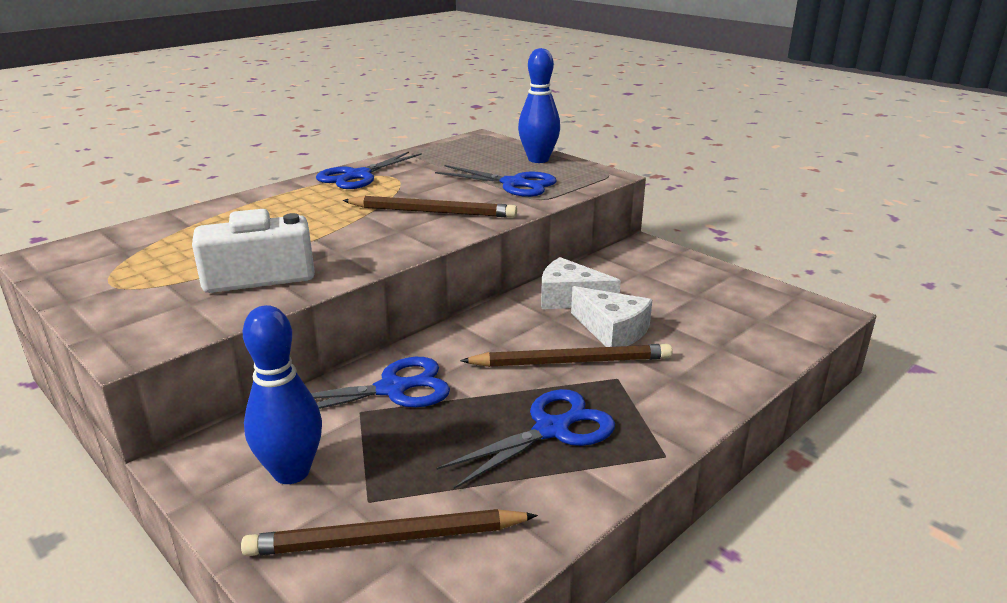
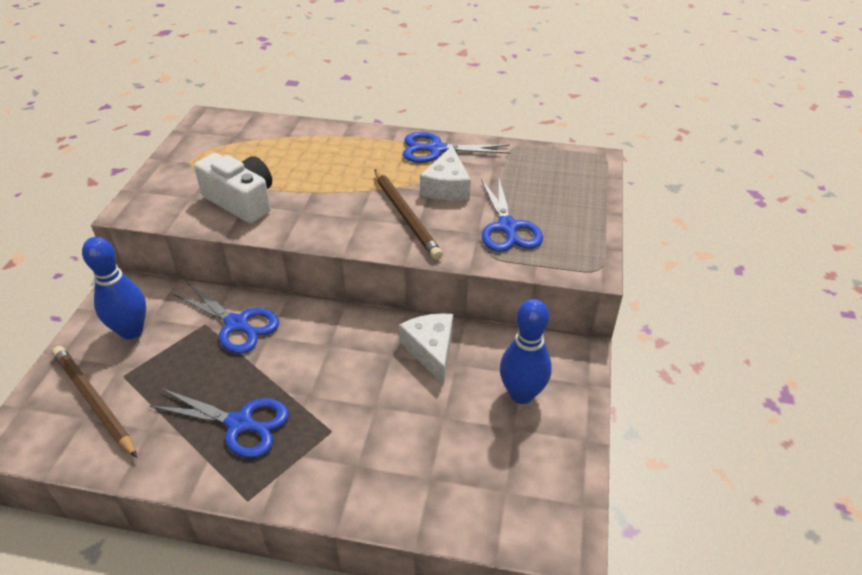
camera: 55 degrees right, 15 degrees up
brown pencil [460,344,672,367] -> none
blue bowling pin [518,48,560,163] -> blue bowling pin moved to [500,299,552,404]
white cheese [571,286,652,347] -> white cheese moved to [420,146,471,201]

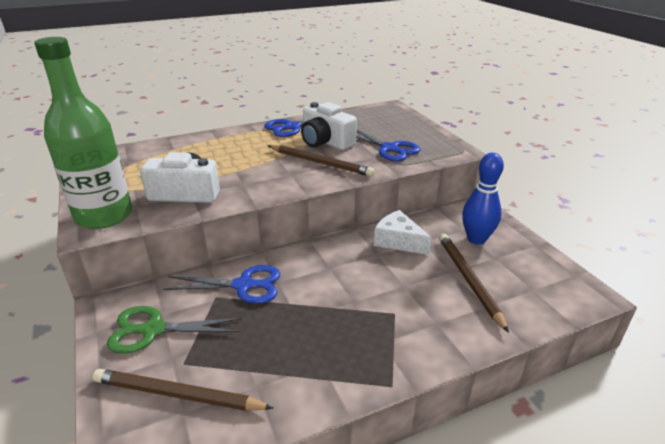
camera: 35 degrees left, 10 degrees down
blue bowling pin [82,237,146,339] -> green scissors [107,306,242,354]
blue scissors [149,388,289,458] -> none
white cheese [420,146,471,201] -> white camera [301,102,357,150]
none -> green bottle [34,37,132,229]
none -> brown pencil [439,234,509,333]

